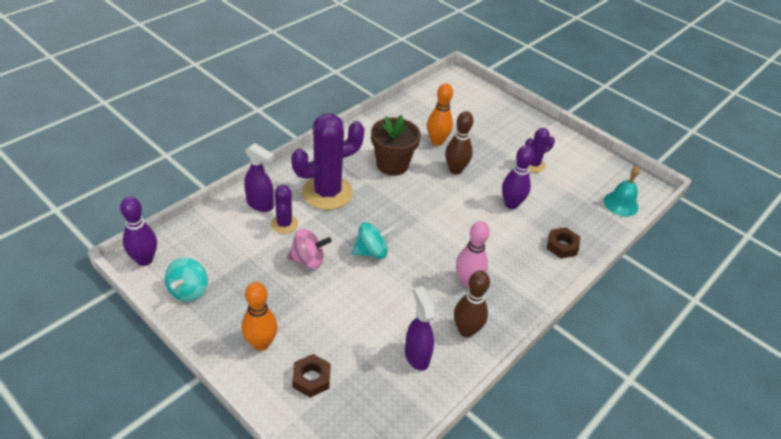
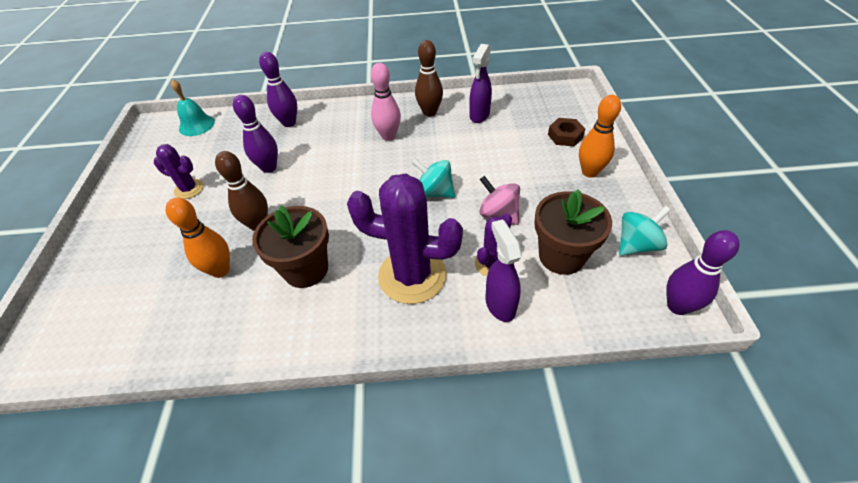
camera: 130 degrees left, 5 degrees up
brown nut [547,227,580,258] -> purple bowling pin [259,52,297,127]
none -> brown flower pot [534,189,612,275]

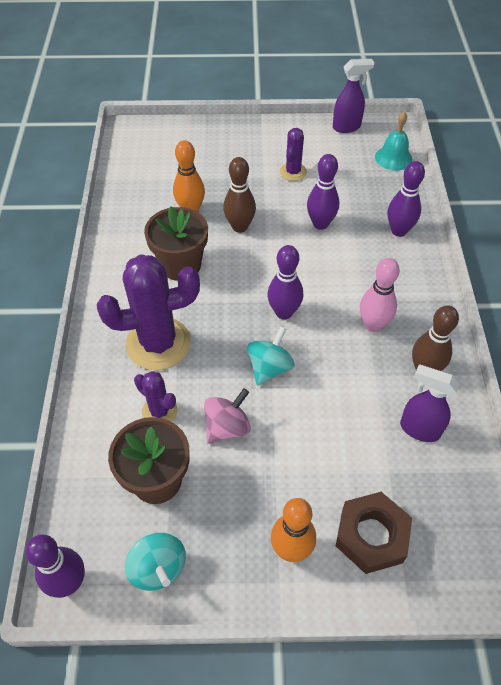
camera: 90 degrees right, 5 degrees up
purple cactus [347,173,463,304] -> purple cactus turned 60 degrees clockwise [96,254,200,370]
purple spray bottle [486,219,522,322] -> purple spray bottle moved to [333,59,375,133]
brown nut [548,118,585,146] -> brown nut [336,492,412,574], size x1.51
none -> purple bowling pin [267,245,303,319]

